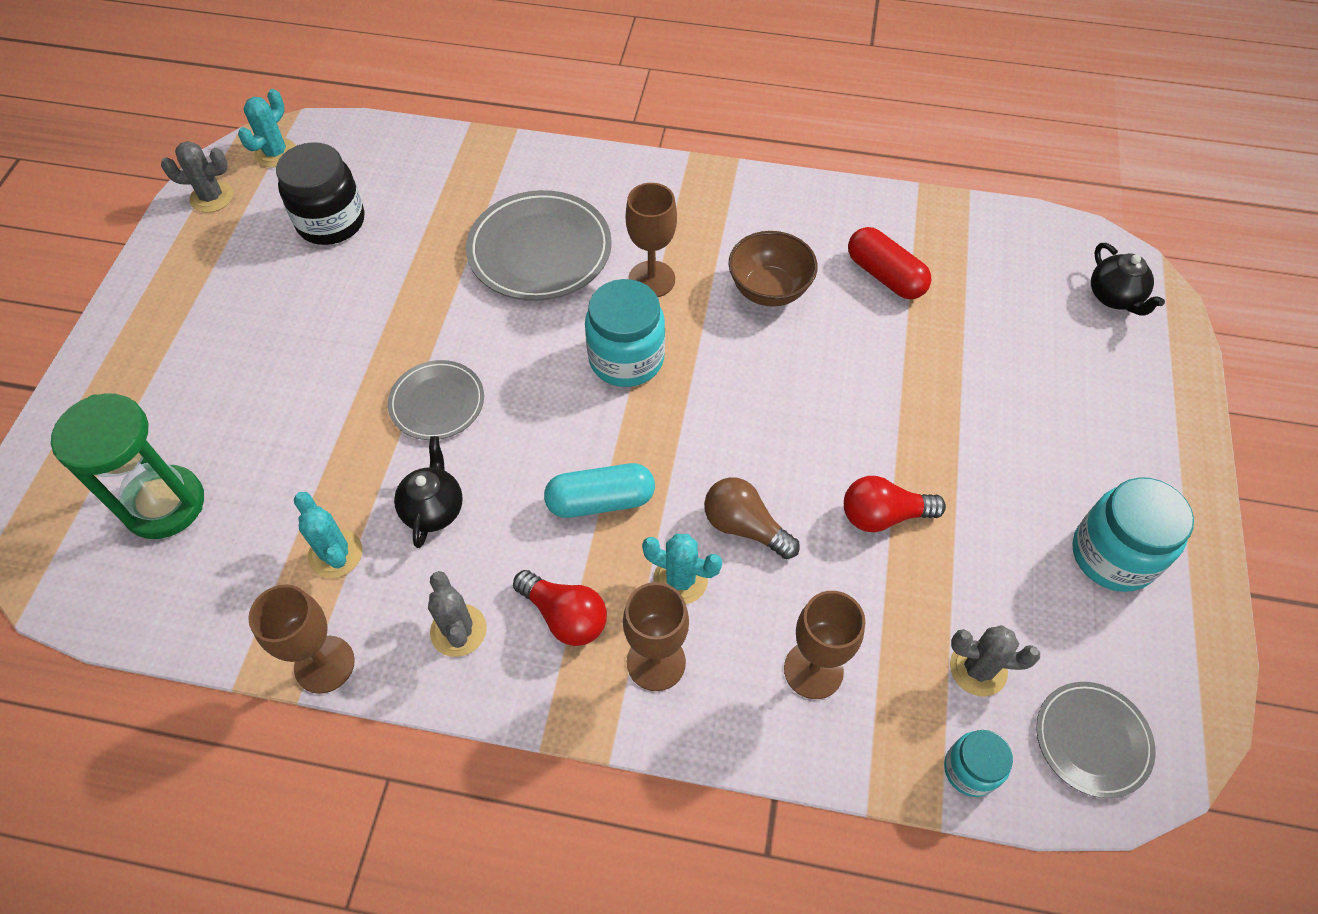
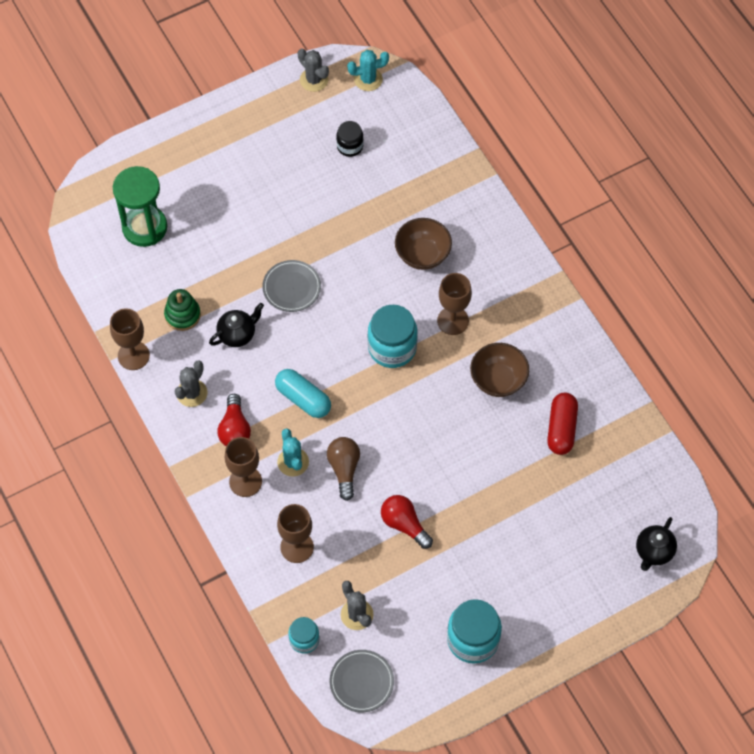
camera: 50 degrees right, 5 degrees up
black jar [276,142,364,245] -> black jar [336,121,364,157], size x0.57
turquoise cactus [294,492,363,578] -> green stacking toy [164,289,201,331]
grey plate [466,190,612,301] -> brown bowl [395,218,452,270]

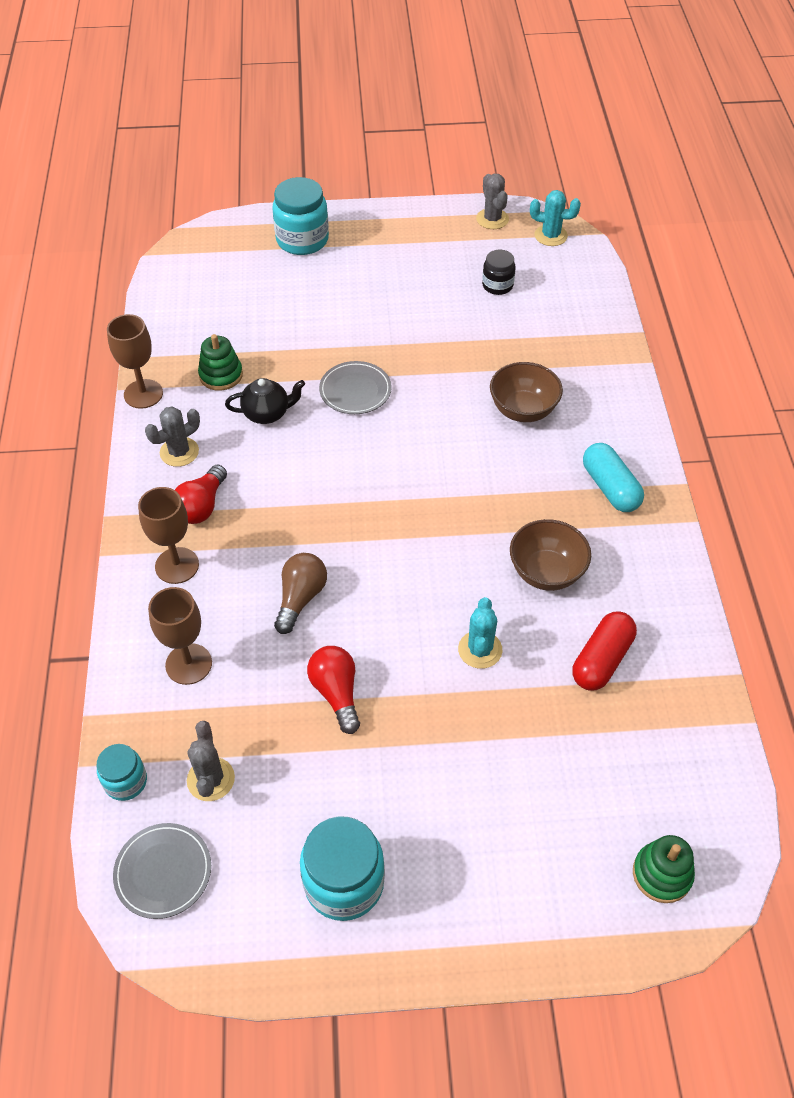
camera: 25 degrees right, 10 degrees down
green hourglass [113,166,167,247] -> none
turquoise capsule [275,369,331,418] -> turquoise capsule moved to [583,443,644,512]
turquoise cactus [277,428,309,477] -> turquoise cactus moved to [458,597,503,669]
turquoise jar [368,305,418,368] -> turquoise jar moved to [272,177,329,255]
brown goblet [437,273,472,335] -> none
black teapot [636,517,677,571] -> green stacking toy [633,835,695,903]

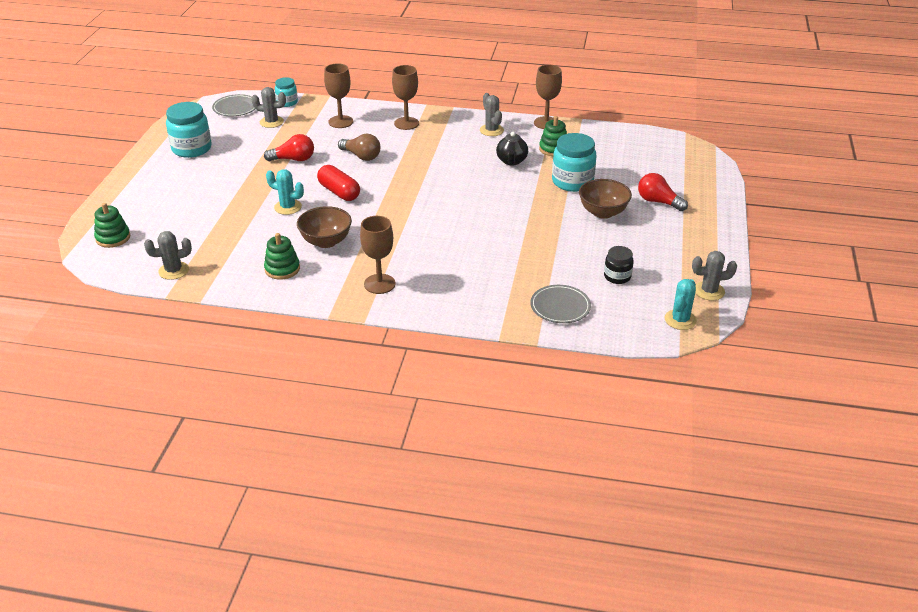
camera: 105 degrees right, 15 degrees down
red light bulb [175,465,227,524] -> red light bulb moved to [638,173,688,211]
turquoise jar [272,177,329,255] -> turquoise jar moved to [552,133,596,192]
grey plate [319,361,392,414] -> grey plate moved to [530,285,591,323]
brown bowl [490,362,563,422] -> brown bowl moved to [579,179,632,219]
red capsule [572,612,637,691] -> red capsule moved to [317,165,360,201]
turquoise capsule [583,443,644,512] -> brown goblet [360,216,396,294]
none -> grey cactus [144,231,192,280]
none -> green stacking toy [264,233,300,280]

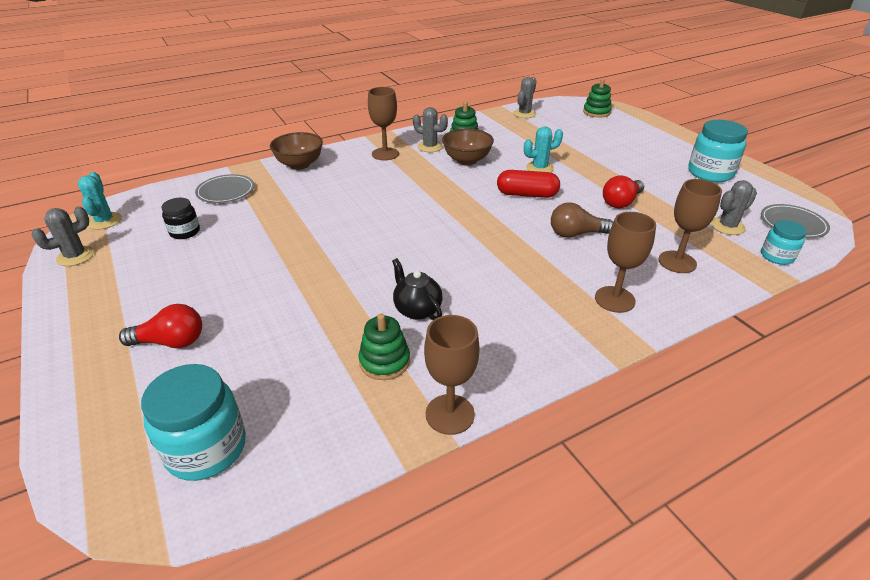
camera: 140 degrees right, 0 degrees up
grey cactus [480,93,504,136] -> grey cactus moved to [413,107,448,152]
turquoise jar [552,133,596,192] -> turquoise jar moved to [141,364,246,481]
brown bowl [579,179,632,219] -> brown bowl moved to [270,132,323,170]

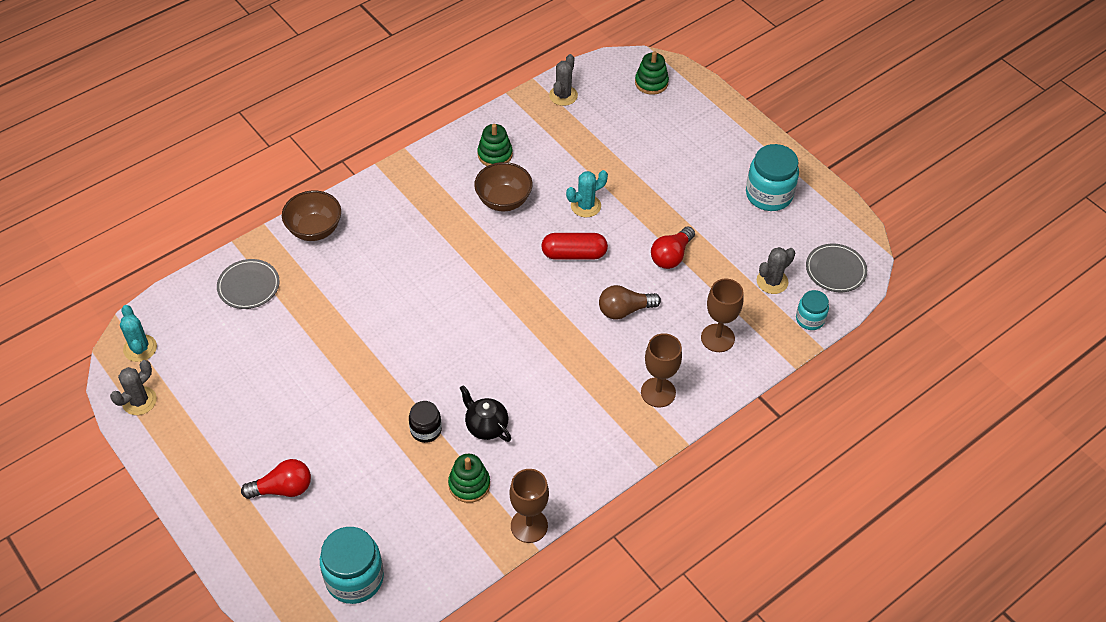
camera: 10 degrees left, 15 degrees up
black jar [162,198,200,239] -> black jar moved to [409,401,442,443]
brown goblet [368,87,399,160] -> none
grey cactus [413,107,448,152] -> none

